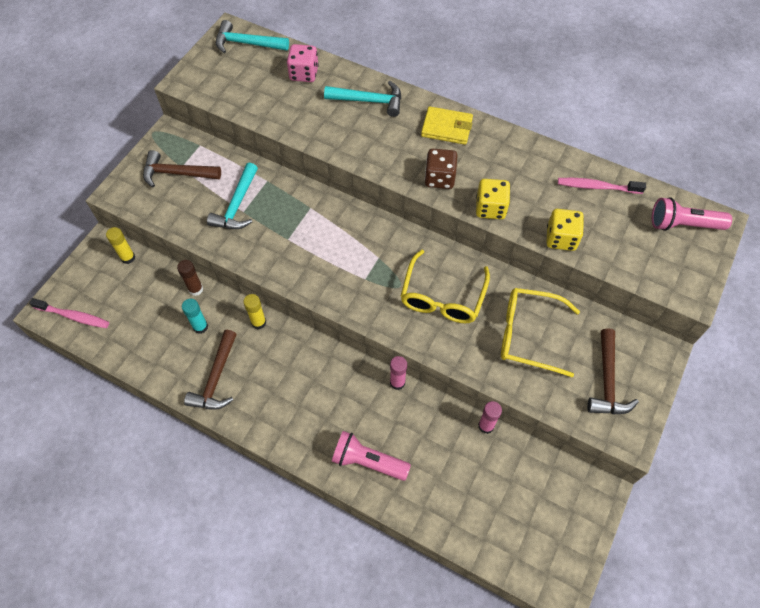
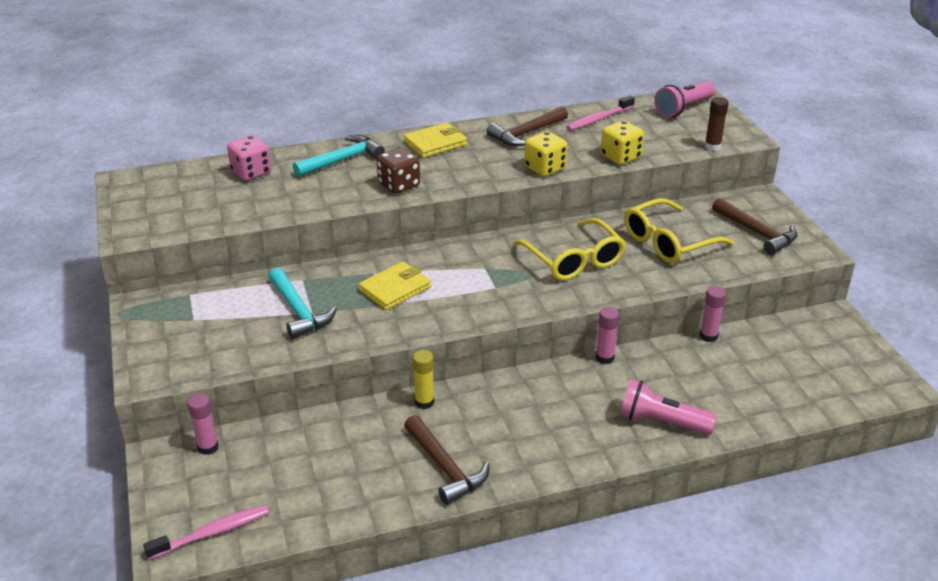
camera: 45 degrees left, 25 degrees down
yellow glue stick [106,227,135,264] -> pink glue stick [187,393,219,455]
brown hammer [143,150,221,187] -> brown hammer moved to [487,106,568,146]
brown glue stick [177,260,203,296] -> brown glue stick moved to [705,97,729,151]
turquoise glue stick [182,299,208,334] -> none
turquoise hammer [216,20,289,53] -> none
pink flashlight [332,431,411,481] -> pink flashlight turned 45 degrees clockwise [620,379,717,434]
brown dice [425,149,458,189] -> brown dice moved to [377,147,420,194]
none -> yellow wallet [358,261,431,310]

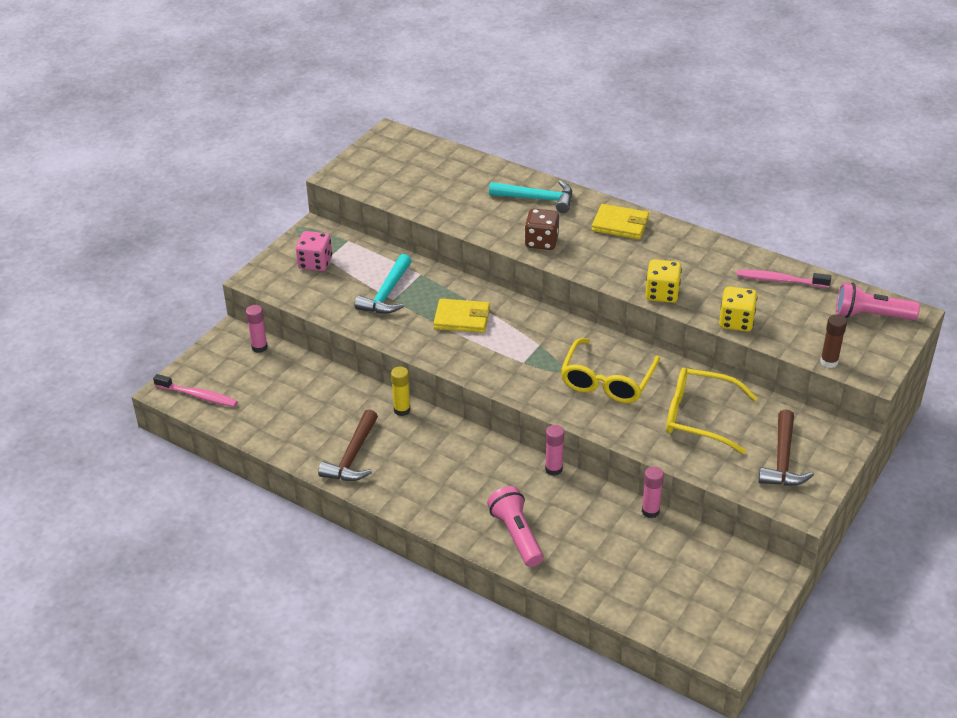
camera: 50 degrees right, 5 degrees up
pink dice [227,135,271,181] -> pink dice moved to [296,231,332,271]
brown hammer [487,106,568,146] -> none

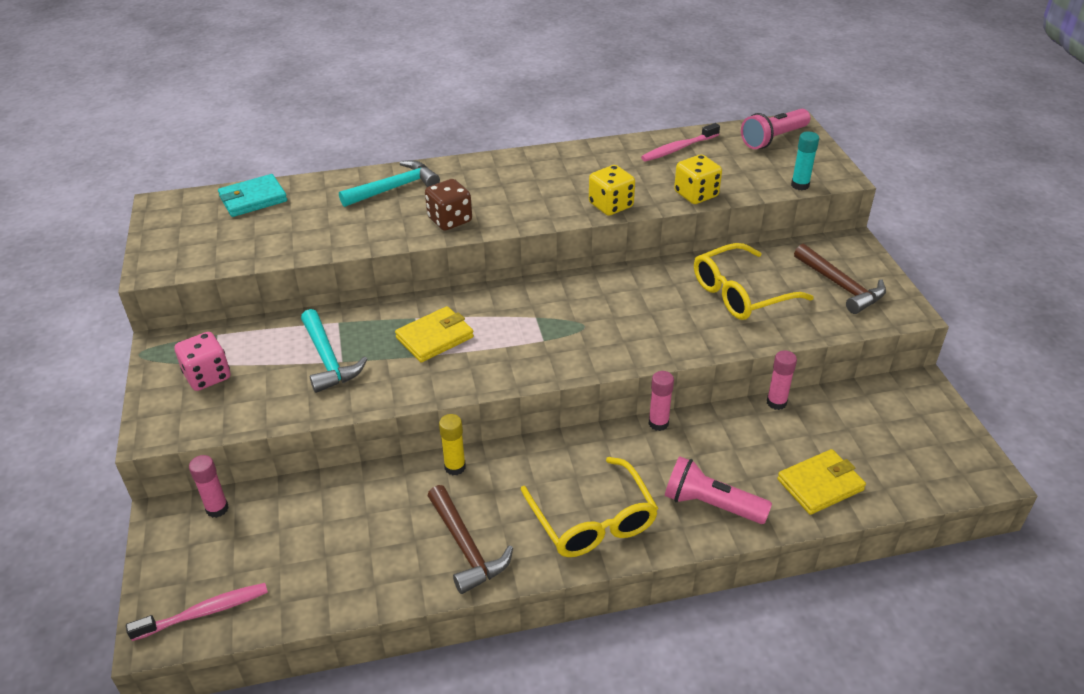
camera: 45 degrees left, 0 degrees up
yellow glasses [561,338,660,403] -> yellow glasses moved to [521,457,658,557]
yellow wallet [592,204,649,239] -> yellow wallet moved to [777,449,866,515]
brown glue stick [820,315,847,368] -> turquoise glue stick [791,132,819,190]
none -> turquoise wallet [218,174,287,217]

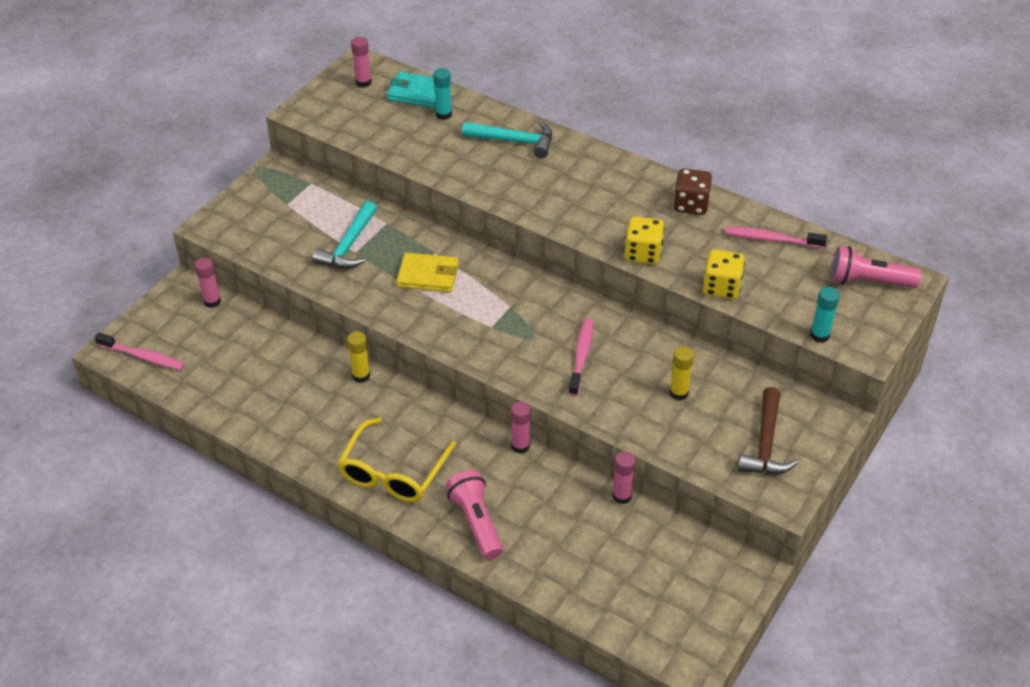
camera: 45 degrees right, 5 degrees up
pink dice [175,332,230,391] -> none
brown dice [425,179,472,231] -> brown dice moved to [673,169,712,215]
brown hammer [428,485,513,594] -> none
yellow glasses [694,243,814,320] -> yellow glue stick [670,346,694,400]
yellow wallet [777,449,866,515] -> none
none -> pink glue stick [351,37,372,87]
none -> turquoise glue stick [433,68,452,120]
none -> pink toothbrush [569,318,593,396]

